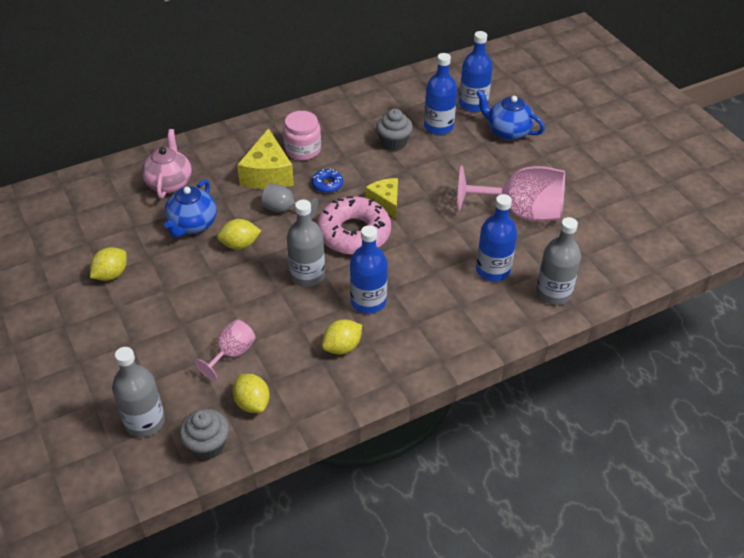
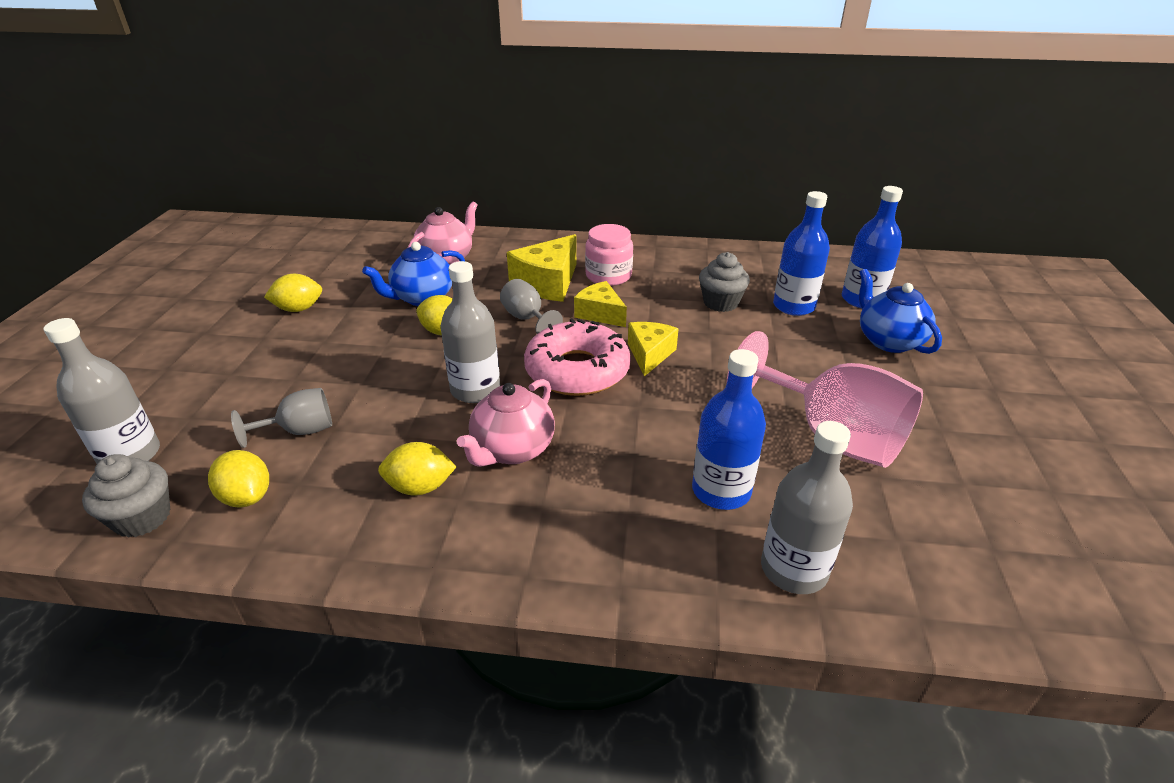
camera: 35 degrees right, 10 degrees down
pink goblet [195,319,256,380] -> grey goblet [231,388,332,448]
yellow lemon [233,374,270,413] -> yellow lemon turned 45 degrees counterclockwise [208,450,269,508]
blue donut [312,168,343,193] -> yellow cheese [574,281,627,327]
blue bottle [350,225,388,314] -> pink teapot [457,379,555,467]

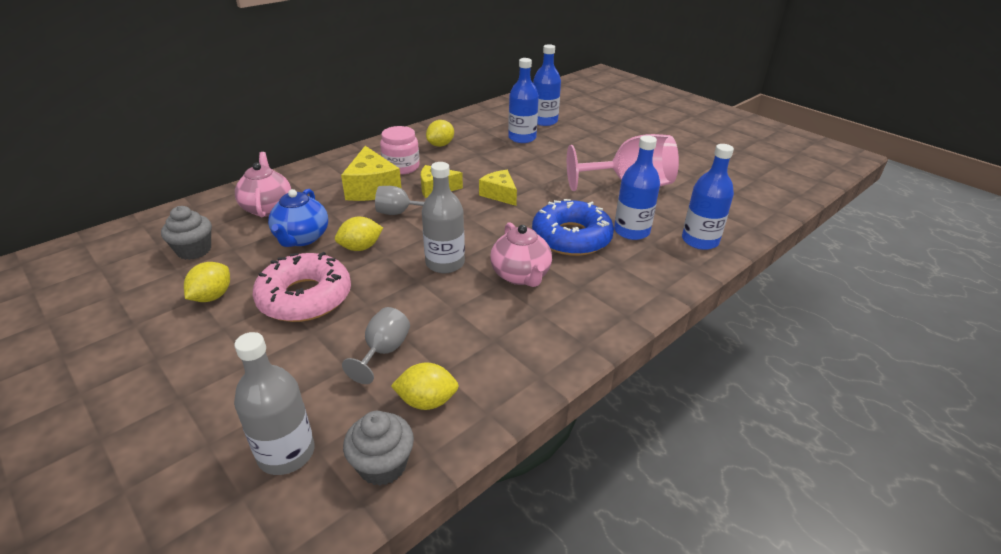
camera: 50 degrees left, 0 degrees up
yellow lemon [378,442,456,496] -> yellow lemon moved to [426,120,454,147]
pink donut [524,318,631,396] -> pink donut moved to [252,252,351,322]
grey cupcake [699,252,750,312] -> grey cupcake moved to [161,206,212,260]
grey bottle [761,421,853,594] -> blue bottle [682,144,734,250]
blue teapot [859,269,942,354] -> none
none -> blue donut [532,199,614,256]

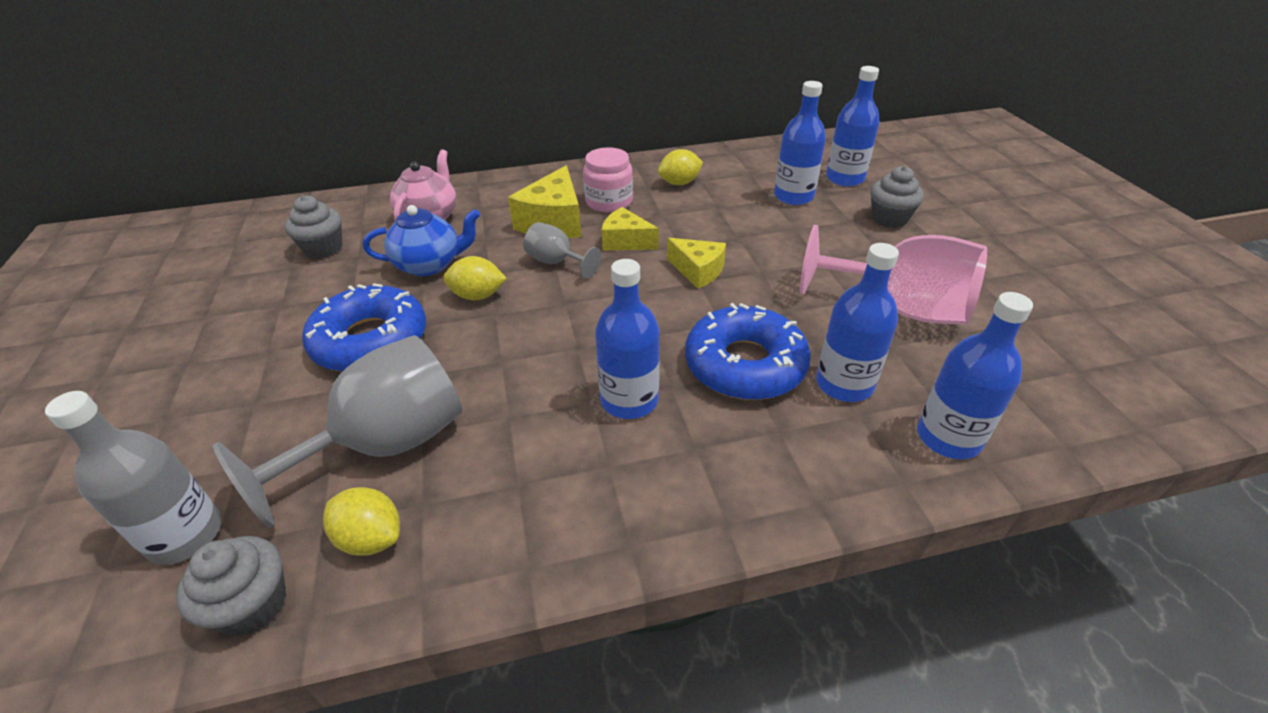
camera: 30 degrees right, 5 degrees up
yellow lemon [184,262,230,302] -> none
pink donut [252,252,351,322] -> blue donut [302,283,426,372]
blue teapot [268,189,328,247] -> blue teapot turned 135 degrees counterclockwise [363,205,480,276]
grey goblet [342,307,410,384] -> grey goblet [213,335,462,527], size x1.98
grey bottle [422,162,465,273] -> none
yellow cheese [479,170,517,206] -> yellow cheese turned 135 degrees clockwise [667,238,726,289]
pink teapot [490,222,552,287] -> blue bottle [595,259,660,419]
none -> grey cupcake [870,166,924,228]

